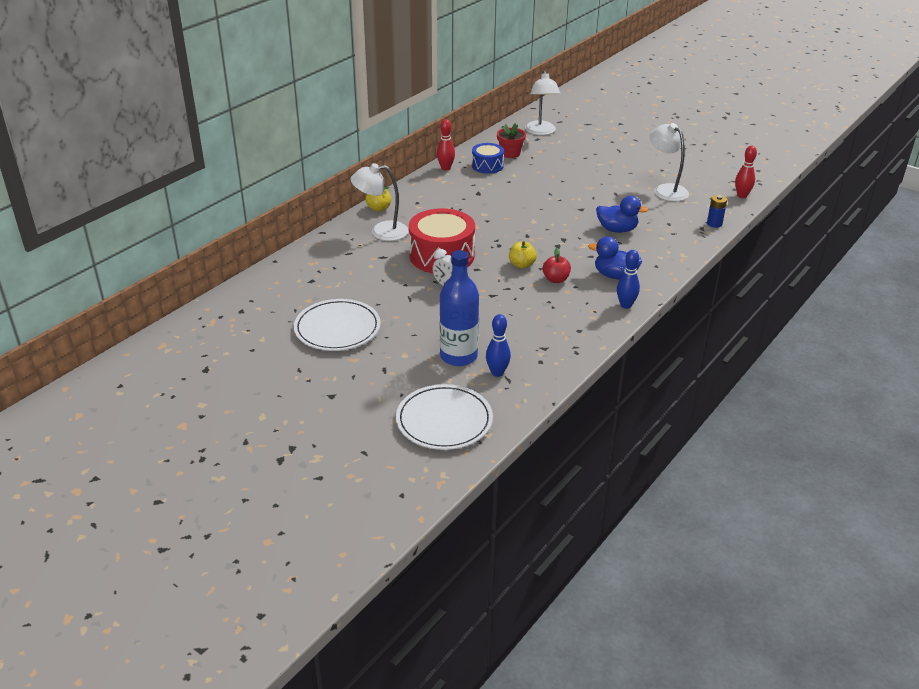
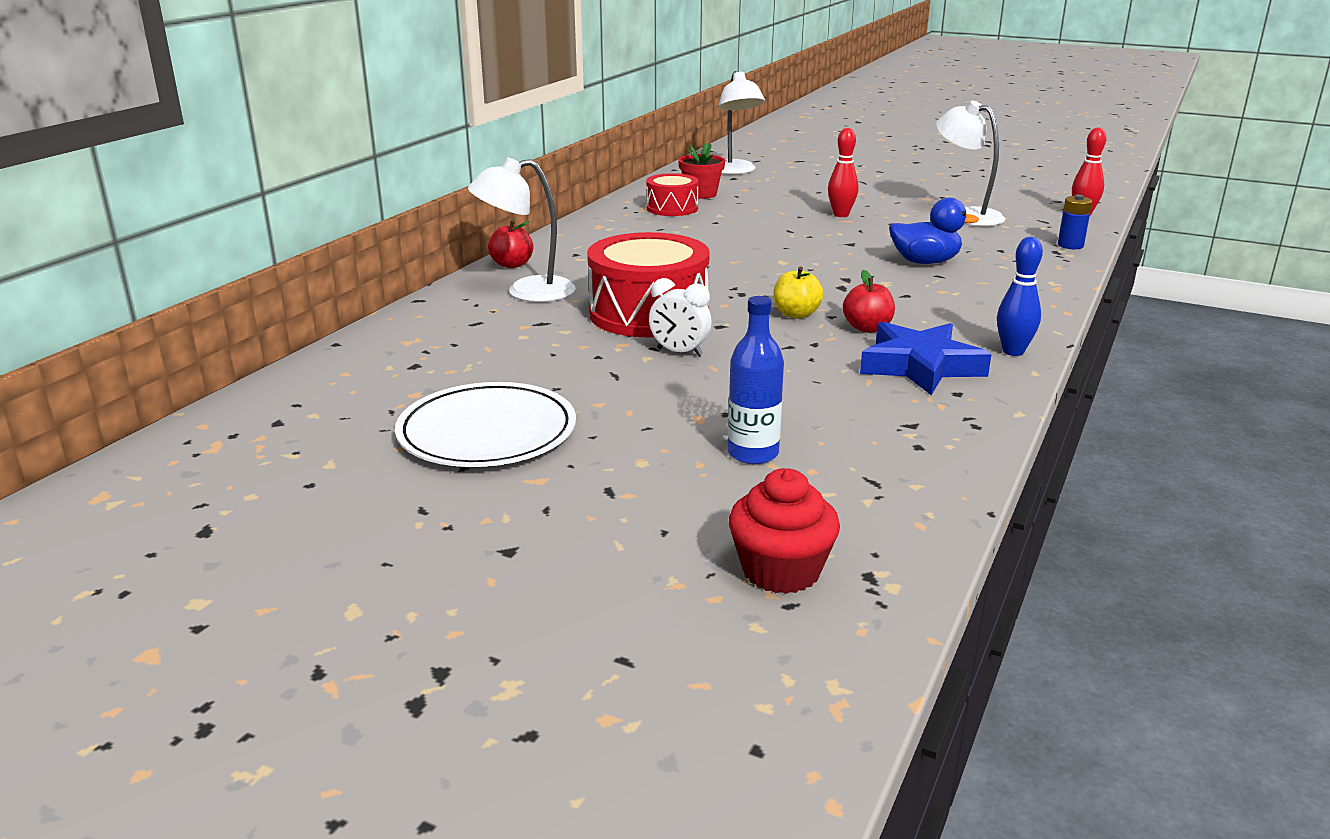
camera: 10 degrees left, 10 degrees down
yellow apple [366,187,391,211] -> red apple [488,221,533,268]
white plate [396,384,493,450] -> red cupcake [729,468,840,594]
red bowling pin [437,119,455,171] -> red bowling pin moved to [828,128,858,217]
blue bottle [440,250,479,366] -> blue bottle [728,296,784,464], size x0.66
blue drum [472,143,504,174] -> red drum [646,173,699,216]
blue bowling pin [486,314,511,377] -> none
blue duck [588,236,642,279] -> none
none -> blue star [860,322,991,395]

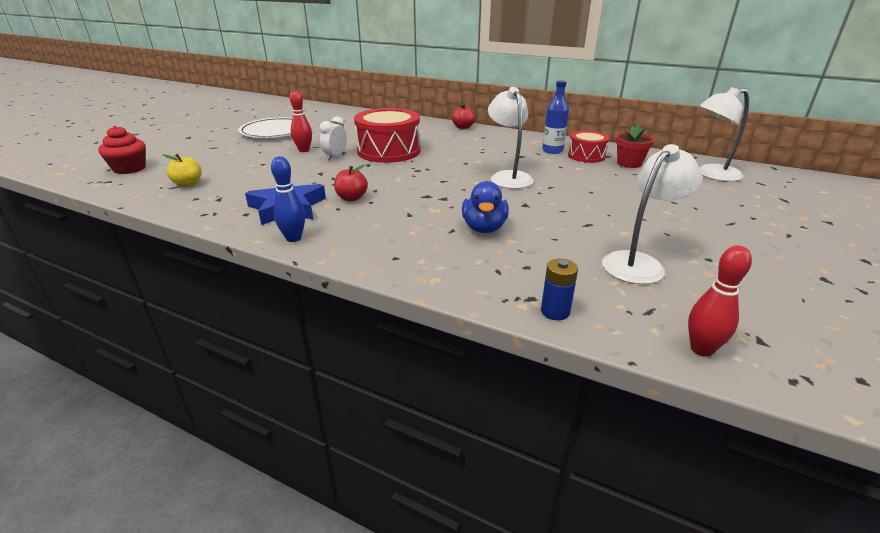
camera: 90 degrees right, 5 degrees up
white lamp [468,157,576,302] -> white lamp moved to [488,87,534,189]
blue bottle [728,296,784,464] -> blue bottle moved to [542,80,569,154]
yellow apple [773,267,824,319] -> yellow apple moved to [163,154,201,187]
red bowling pin [828,128,858,217] -> red bowling pin moved to [290,90,312,152]

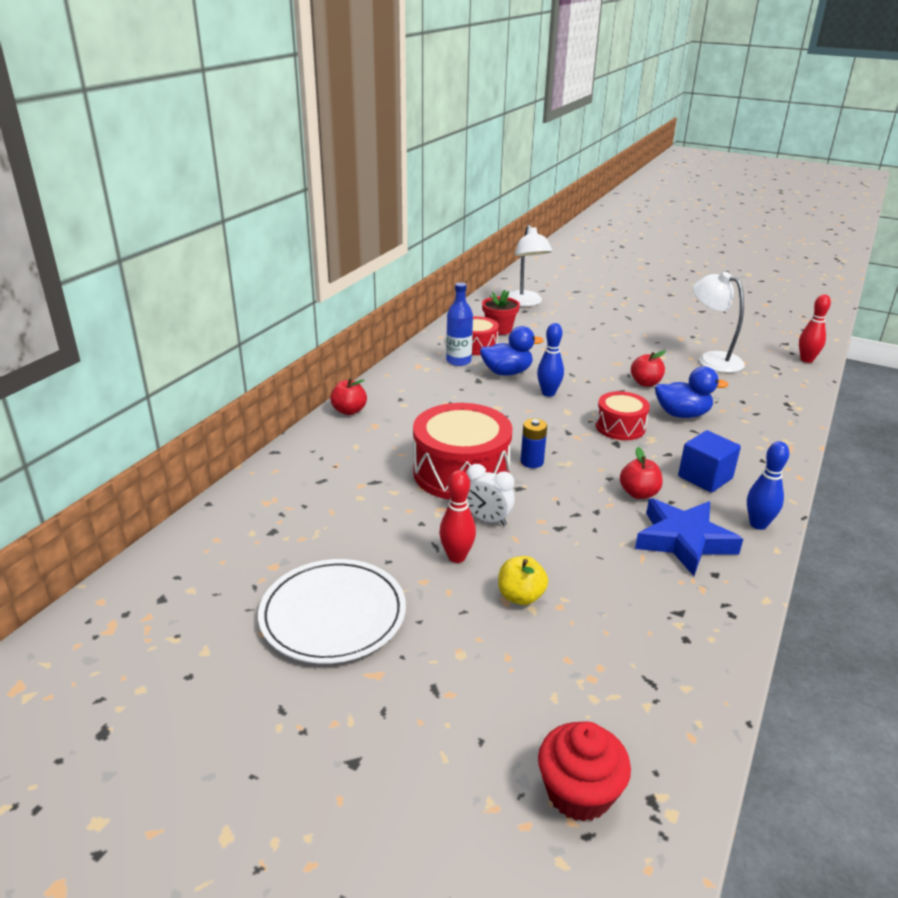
camera: 90 degrees left, 0 degrees up
yellow apple [163,154,201,187] -> yellow apple moved to [498,556,548,605]
white lamp [488,87,534,189] -> blue bowling pin [537,323,564,397]
blue battery [541,259,578,320] -> blue battery moved to [521,419,547,468]
none -> blue duck [480,326,543,375]
none -> red drum [595,391,650,440]
none -> red apple [631,351,666,387]
none -> blue cube [678,430,741,492]

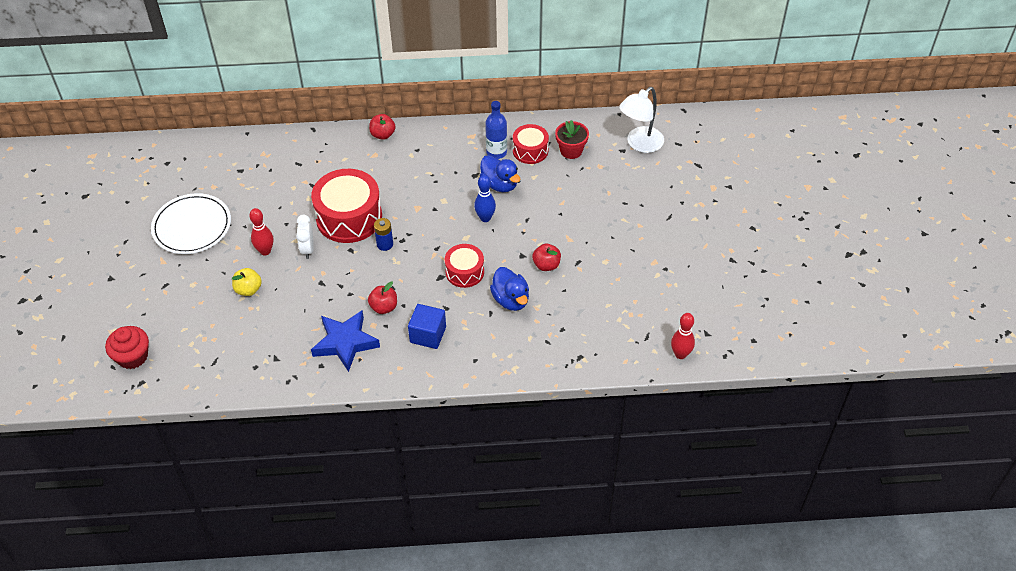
camera: 60 degrees right, 20 degrees up
white lamp [693,271,745,373] -> none
blue bowling pin [747,441,789,530] -> none

